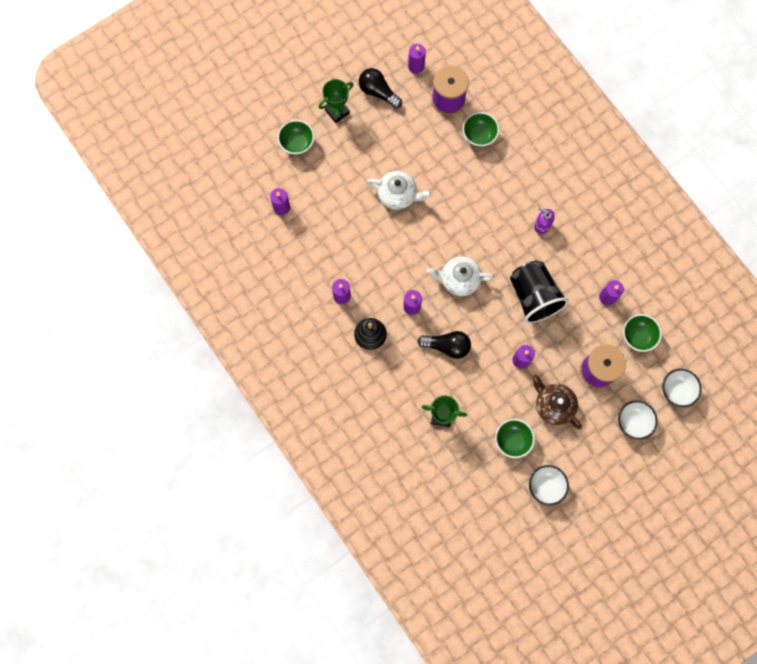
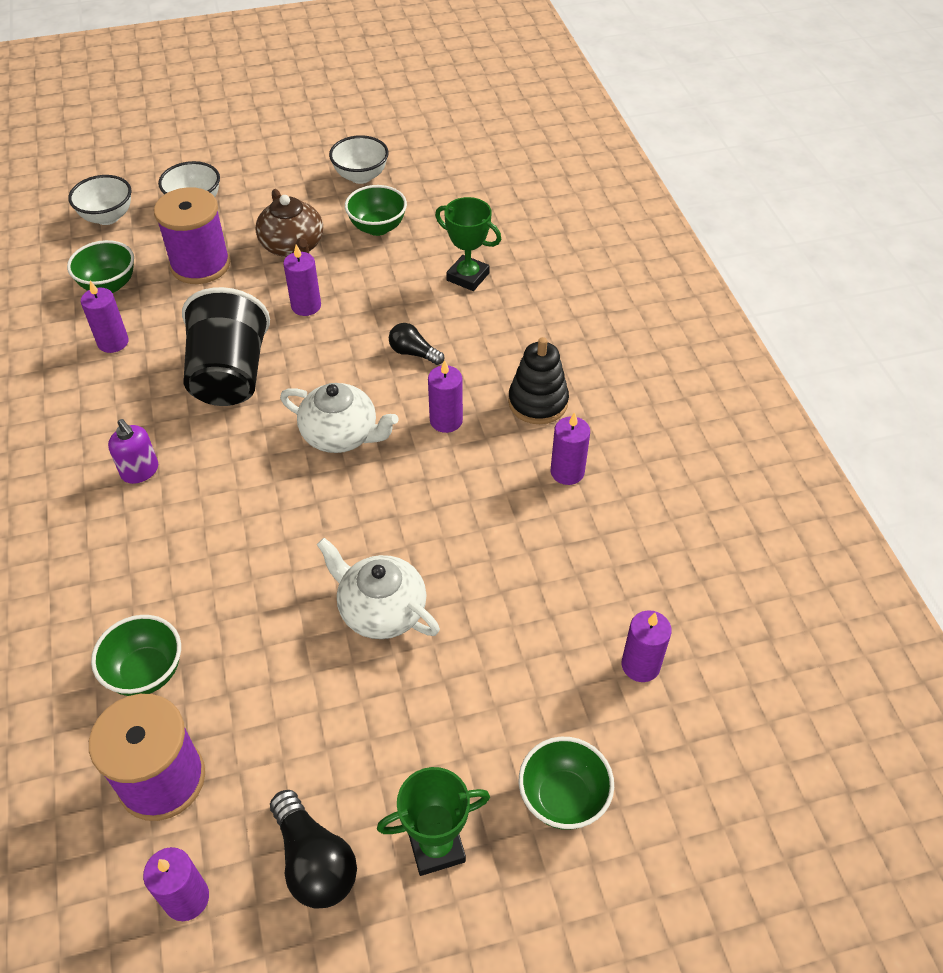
camera: 160 degrees left, 25 degrees down
black light bulb [418,331,471,359] -> black light bulb [389,323,444,365], size x0.64

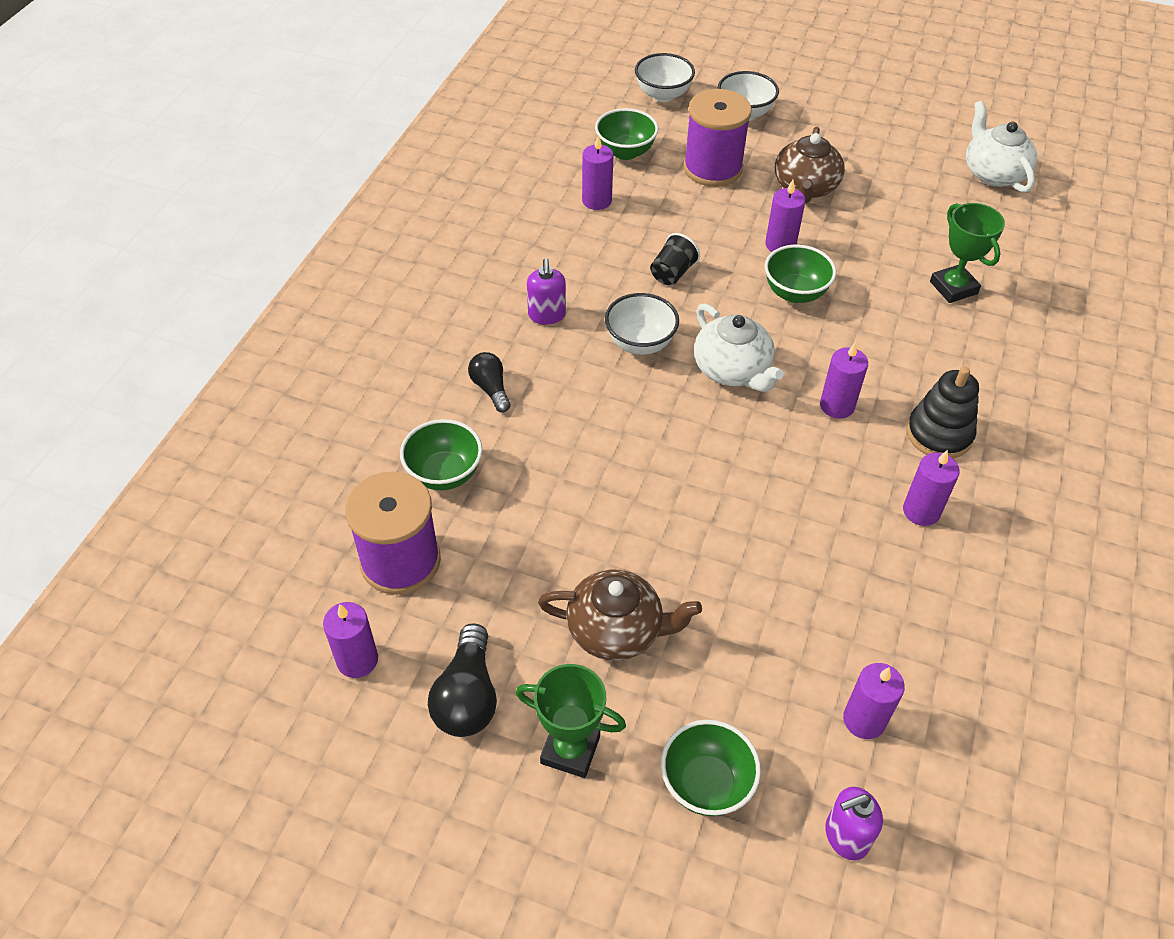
camera: 35 degrees right, 0 degrees up
black cup [182,287,270,406] -> black cup [650,233,700,286], size x0.46
white teapot [317,538,440,639] -> white teapot moved to [966,101,1037,193]
white bowl [329,135,389,184] -> white bowl moved to [605,293,679,355]
green bowl [345,185,407,236] -> green bowl moved to [765,245,836,303]
black light bulb [389,323,444,365] -> black light bulb moved to [468,352,511,412]
none -> brown teapot [538,569,702,661]
none -> purple soap dispenser [825,787,883,861]

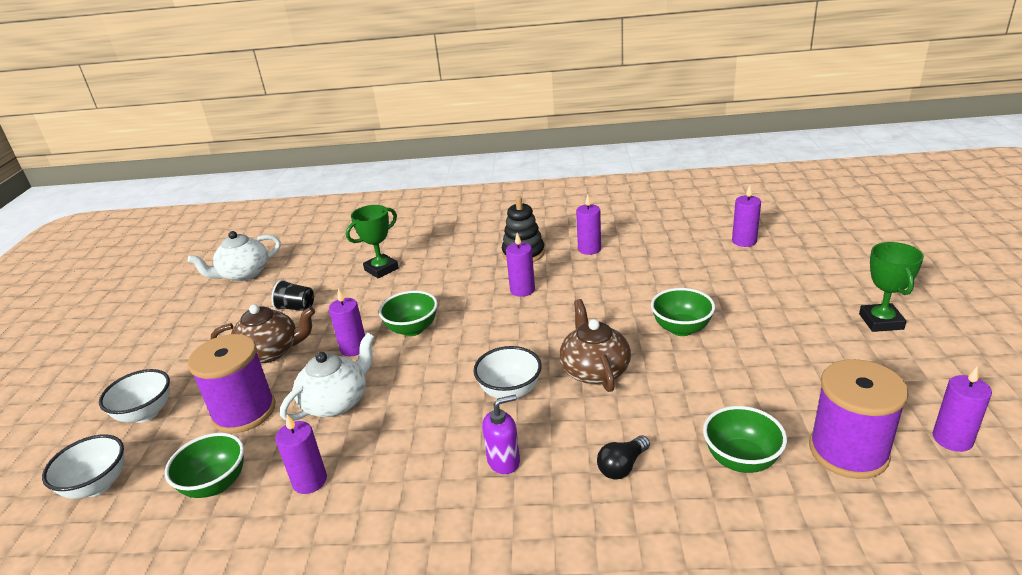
camera: 105 degrees left, 20 degrees down
black light bulb [428,623,497,737] -> none
brown teapot [538,569,702,661] -> brown teapot moved to [559,299,631,392]
black cup [650,233,700,286] -> black cup moved to [271,279,314,311]
green bowl [661,720,761,816] -> green bowl moved to [651,288,715,336]
white teapot [694,303,784,392] -> white teapot moved to [280,333,374,421]
purple soap dispenser [825,787,883,861] -> none

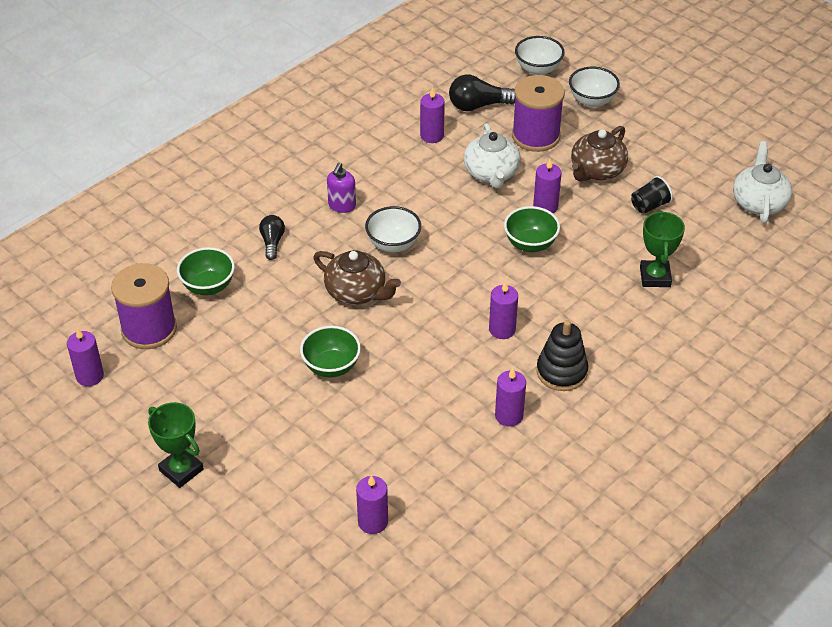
camera: 130 degrees right, 15 degrees up
green bowl [165,433,244,498] -> black light bulb [449,74,515,111]

